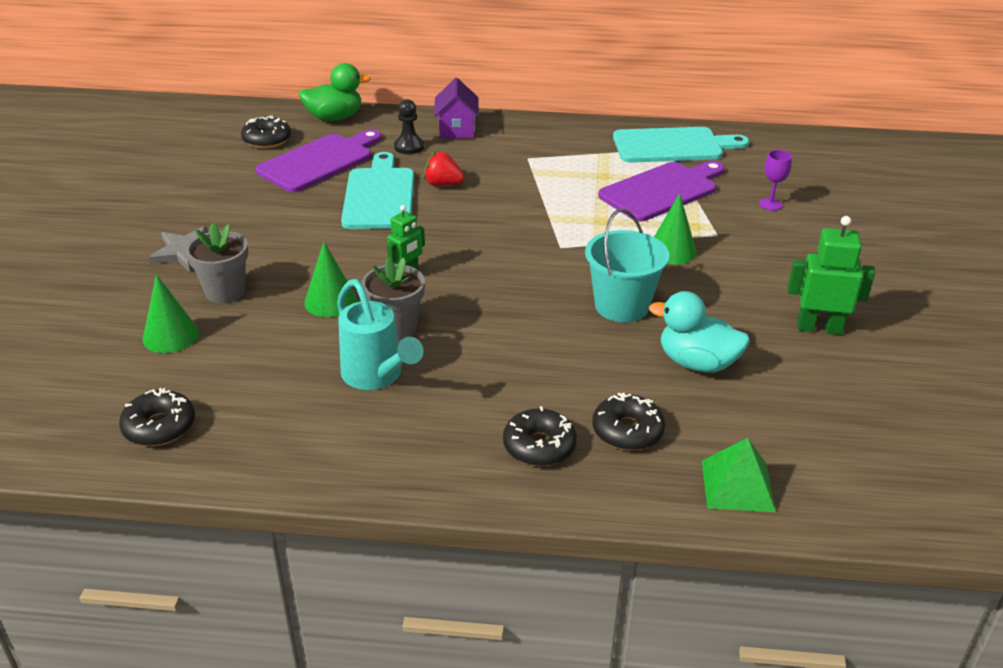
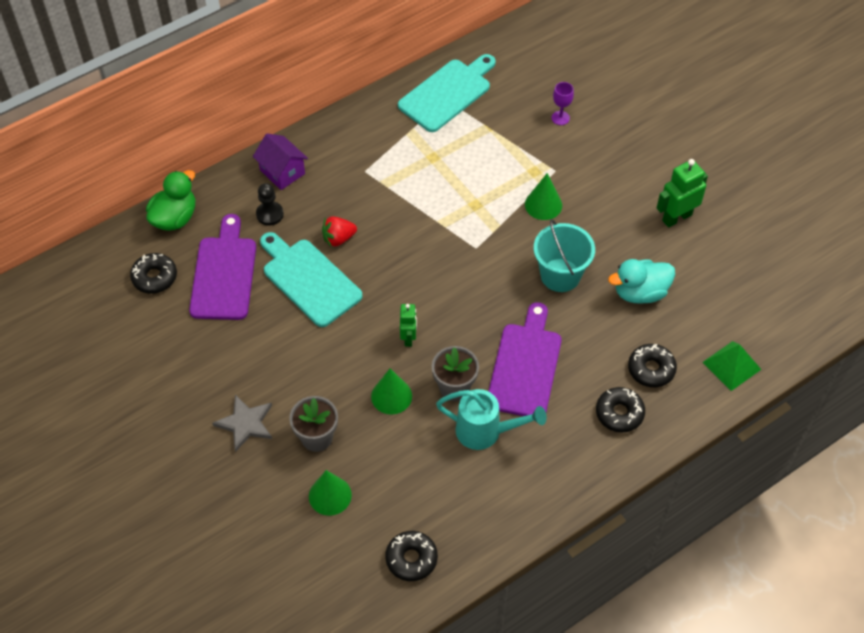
camera: 40 degrees left, 20 degrees up
purple cutting board [598,161,725,222] -> purple cutting board moved to [488,302,561,416]

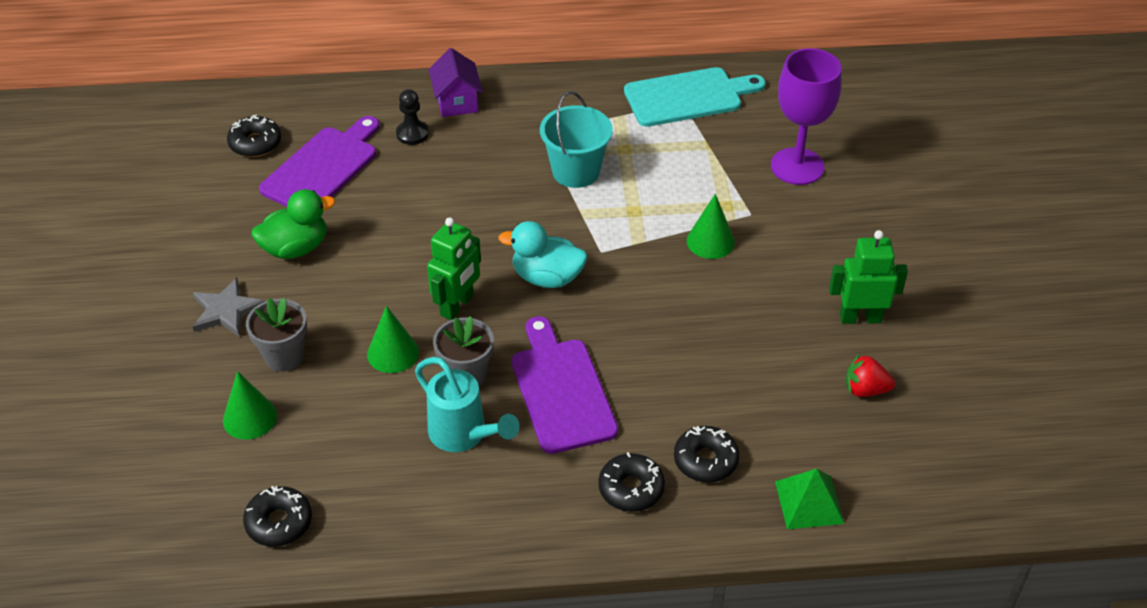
camera: 30 degrees right, 10 degrees down
green duck [146,170,195,231] -> green duck moved to [252,189,335,259]
turquoise cutting board [260,232,363,327] -> none
red strawberry [322,216,357,248] -> red strawberry moved to [845,353,895,397]
green robot [400,304,417,347] -> green robot [427,217,481,320], size x1.58
purple cutting board [488,302,561,416] -> purple cutting board turned 60 degrees counterclockwise [512,316,618,454]
turquoise bucket [534,219,595,292] -> turquoise bucket moved to [540,91,612,188]
purple goblet [552,82,574,125] -> purple goblet [771,48,842,185], size x2.29
turquoise duck [608,259,675,304] -> turquoise duck moved to [498,221,587,288]

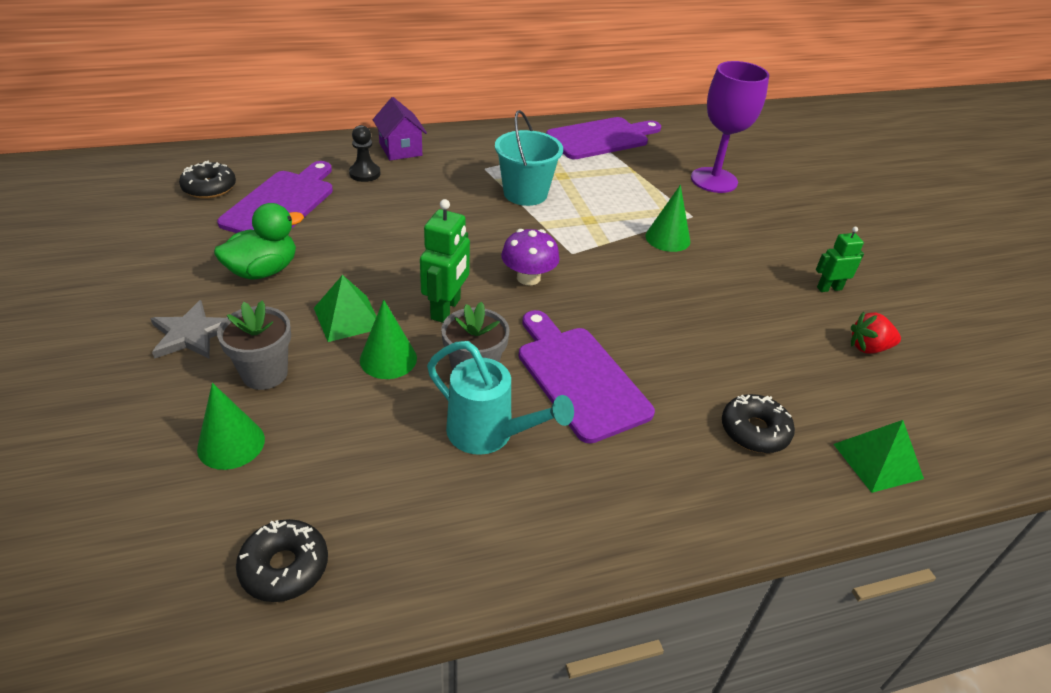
camera: 15 degrees left, 5 degrees down
turquoise duck [498,221,587,288] -> purple mushroom [501,229,560,285]
black donut [598,452,665,512] -> none
turquoise cutting board [624,67,766,127] -> purple cutting board [546,117,661,159]
green robot [829,230,908,324] -> green robot [816,227,864,292], size x0.63
none -> green pyramid [314,275,377,342]

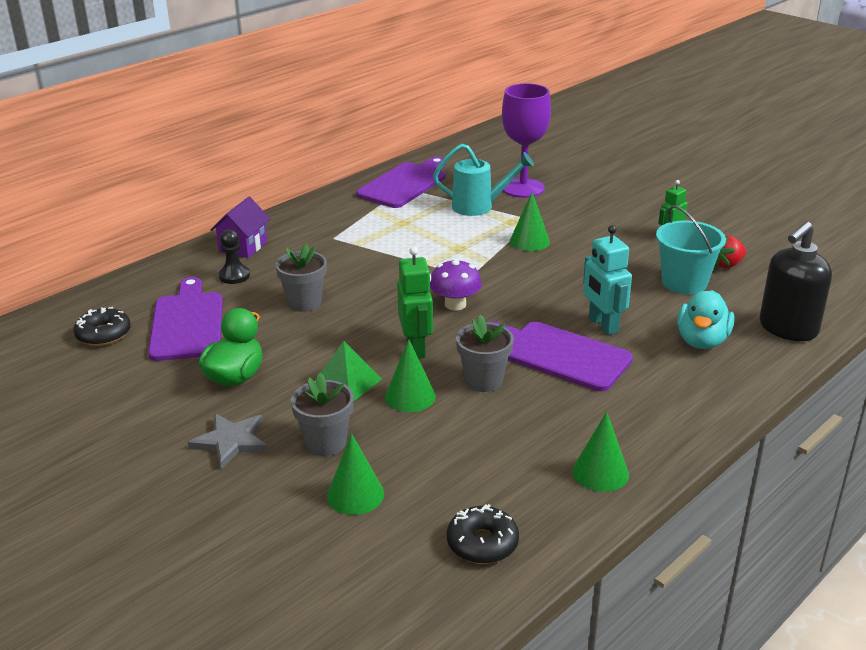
camera: 25 degrees left, 10 degrees down
purple house [373,97,427,161] -> purple house turned 75 degrees clockwise [211,197,270,258]
turquoise watering can [427,341,574,455] -> turquoise watering can moved to [433,144,534,216]
turquoise bucket [495,110,563,206] -> turquoise bucket moved to [656,205,726,294]
black donut [722,394,795,453] -> turquoise duck [677,290,735,349]
green pyramid [833,420,924,493] -> black soap dispenser [759,222,832,341]
none -> grey flower pot [275,243,327,312]
none -> green cone [572,412,629,492]
none -> turquoise robot [583,225,632,335]

